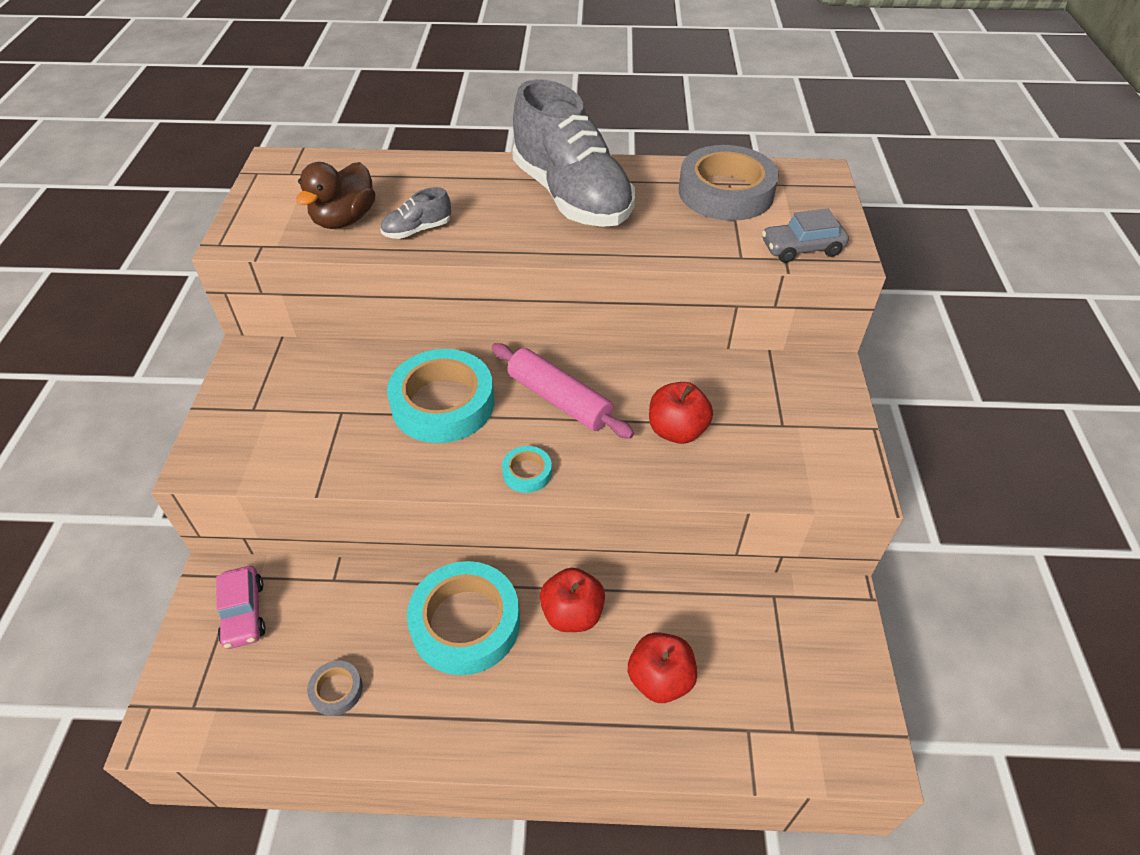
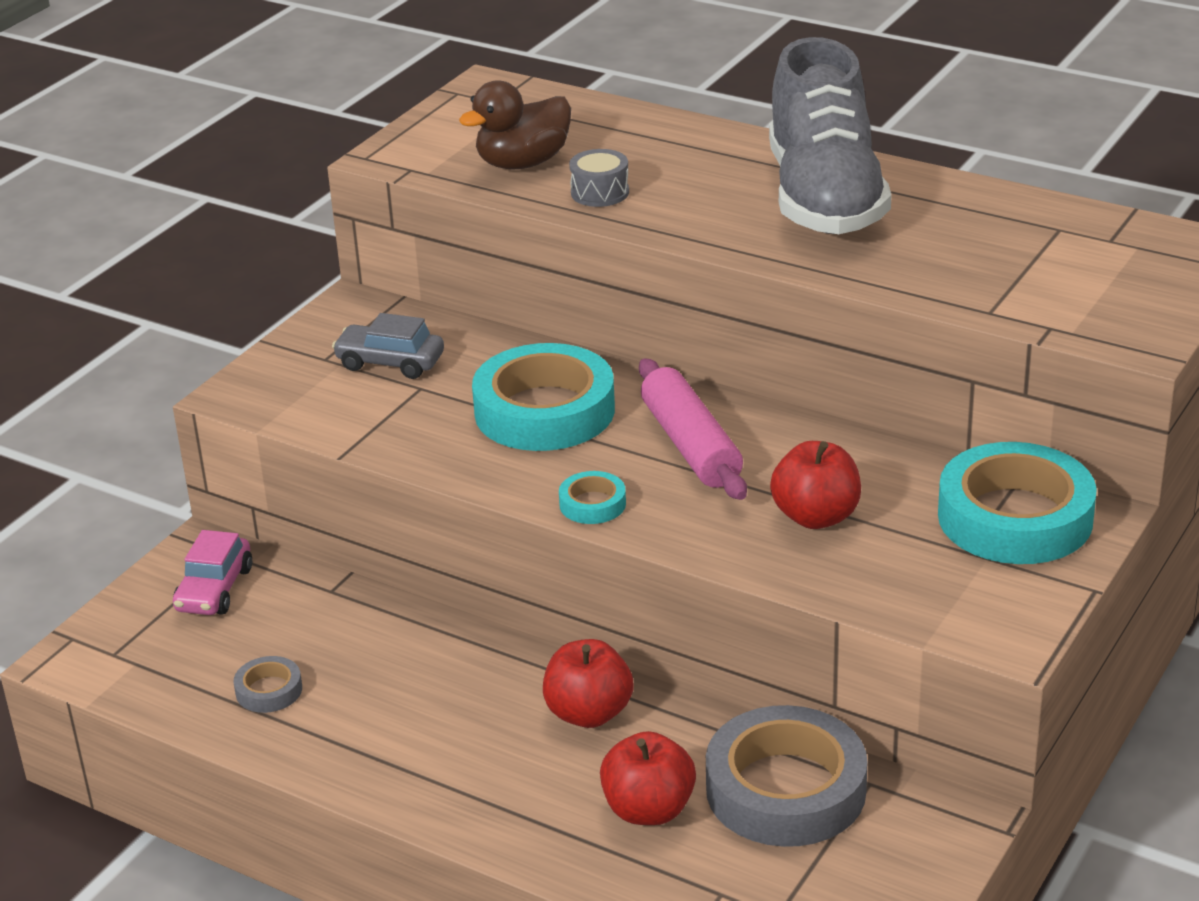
camera: 30 degrees right, 15 degrees down
grey shoe [381,187,451,239] -> grey drum [569,149,629,207]
turquoise tape [407,561,520,675] -> turquoise tape moved to [938,442,1097,564]
grey tape [679,145,779,221] -> grey tape moved to [706,705,868,847]
grey car [762,209,849,263] -> grey car moved to [332,313,444,379]

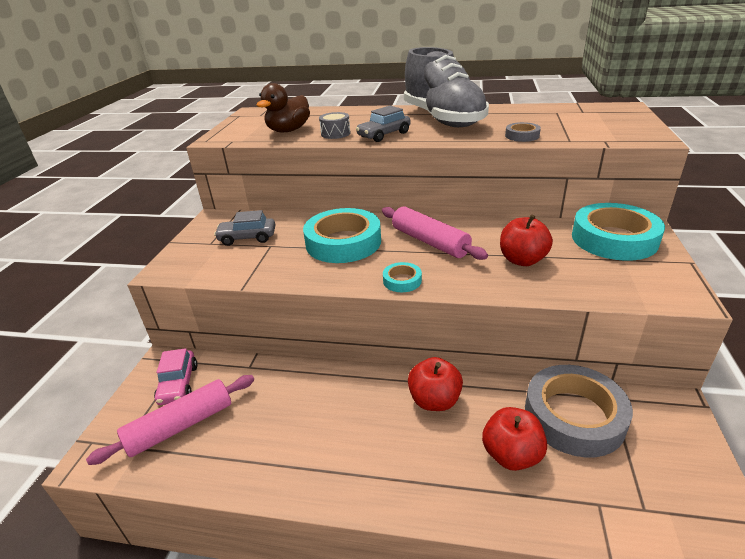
camera: 20 degrees left, 0 degrees up
grey tape [234,656,302,713] -> grey tape moved to [505,122,541,142]
none -> pink rolling pin [86,375,254,465]
none -> grey car [356,106,410,142]

